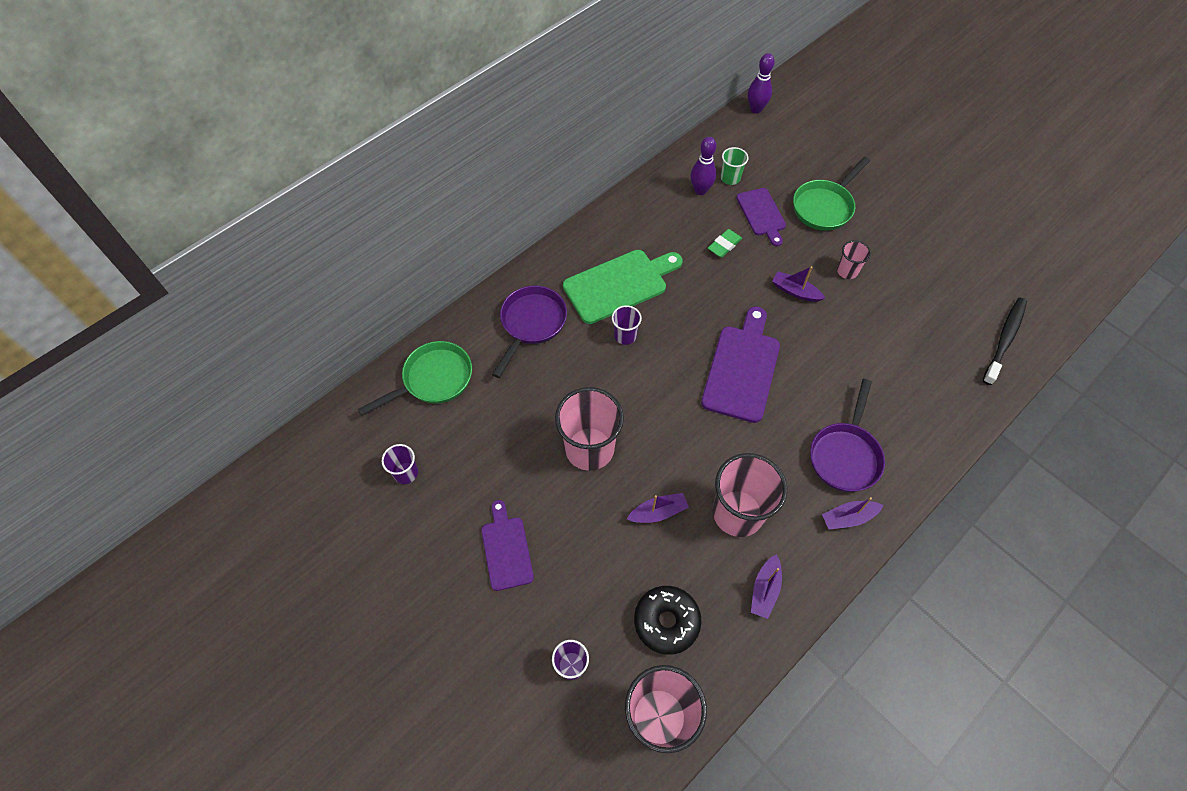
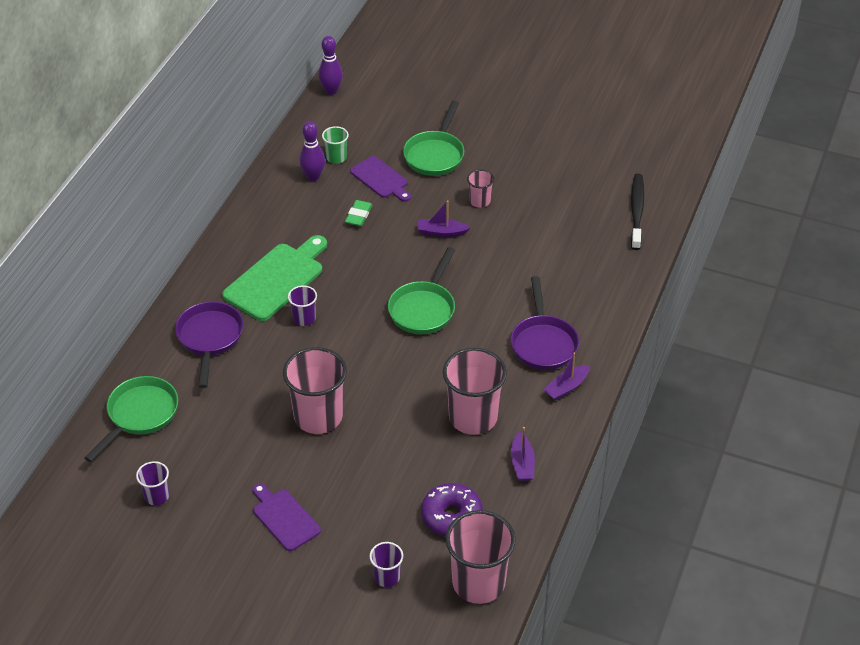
camera: 25 degrees left, 15 degrees down
purple boat [627,493,689,523] -> none
black donut [634,586,702,655] -> purple donut [421,483,483,536]
purple cutting board [701,307,780,423] -> green pan [388,247,455,334]

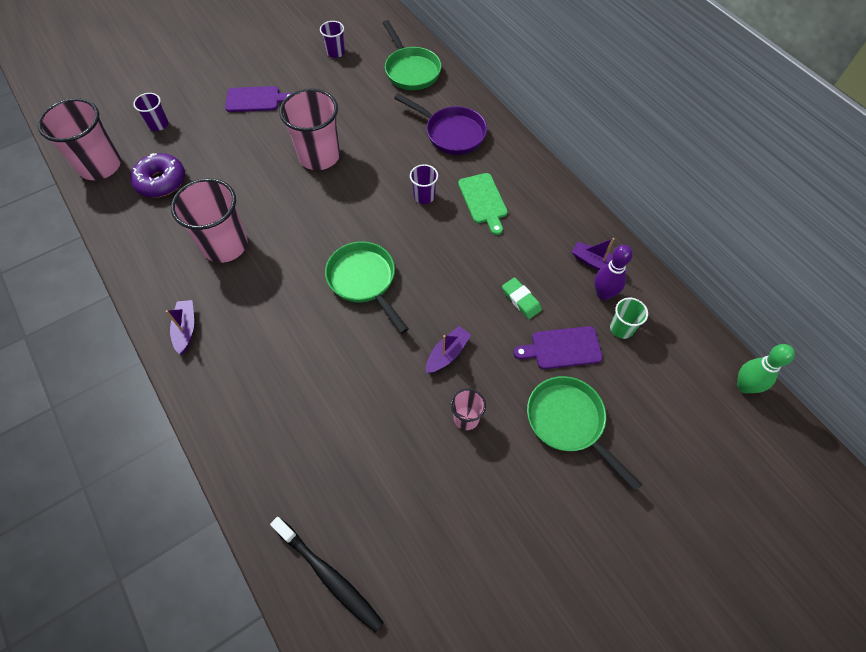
camera: 125 degrees right, 15 degrees up
green cutting board [222,235,327,321] -> green cutting board [458,173,508,235], size x0.62
purple bowling pin [318,36,343,95] -> green bowling pin [737,344,795,393]
purple pan [510,276,579,370] -> none
purple boat [511,427,535,481] -> purple boat moved to [572,238,627,272]

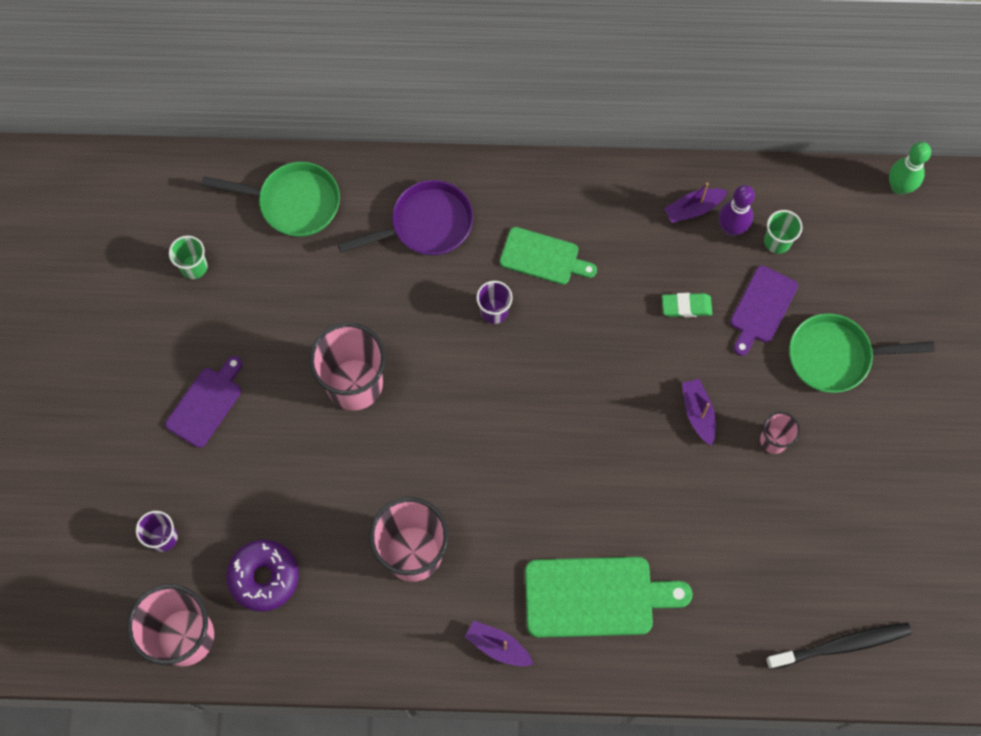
camera: 55 degrees left, 10 degrees up
purple cup [320,21,345,58] -> green cup [169,236,208,279]
green pan [325,241,409,334] -> none
none -> green cutting board [525,557,692,638]

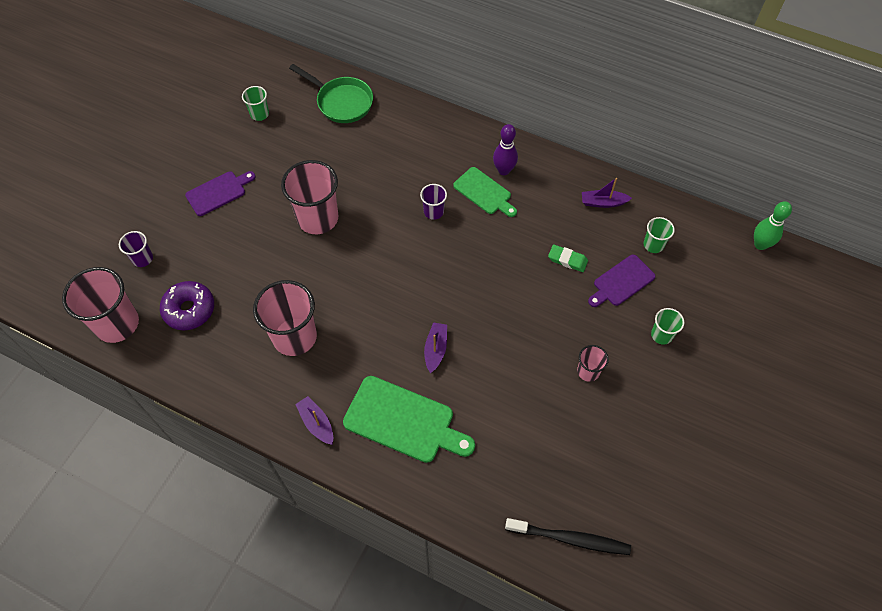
camera: 25 degrees right, 10 degrees down
purple pan [338,180,473,256] -> none
purple boat [682,379,716,446] -> purple boat moved to [424,323,447,373]
purple bowling pin [719,185,755,236] -> purple bowling pin moved to [493,124,518,175]
green pan [789,313,935,393] -> green cup [651,308,684,345]

